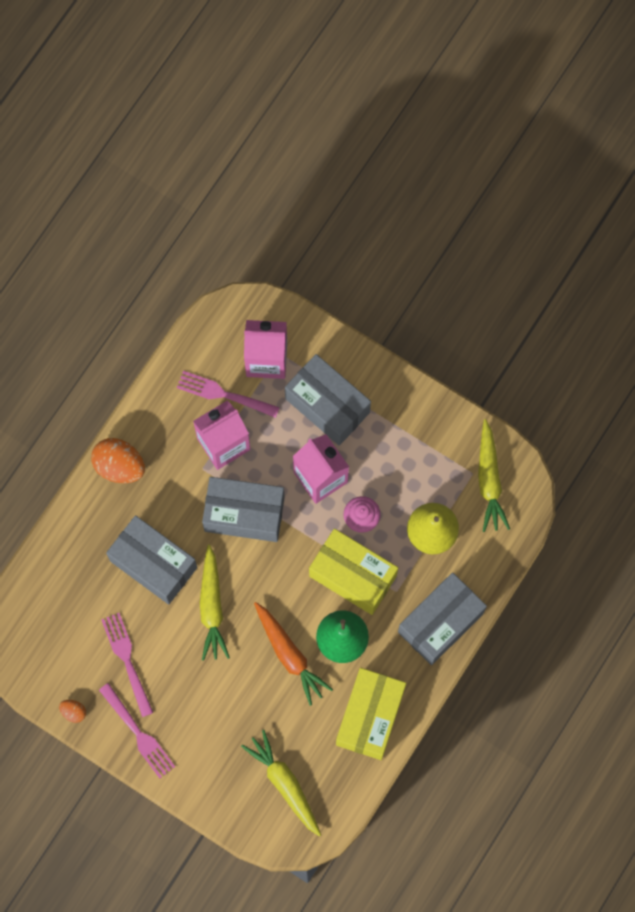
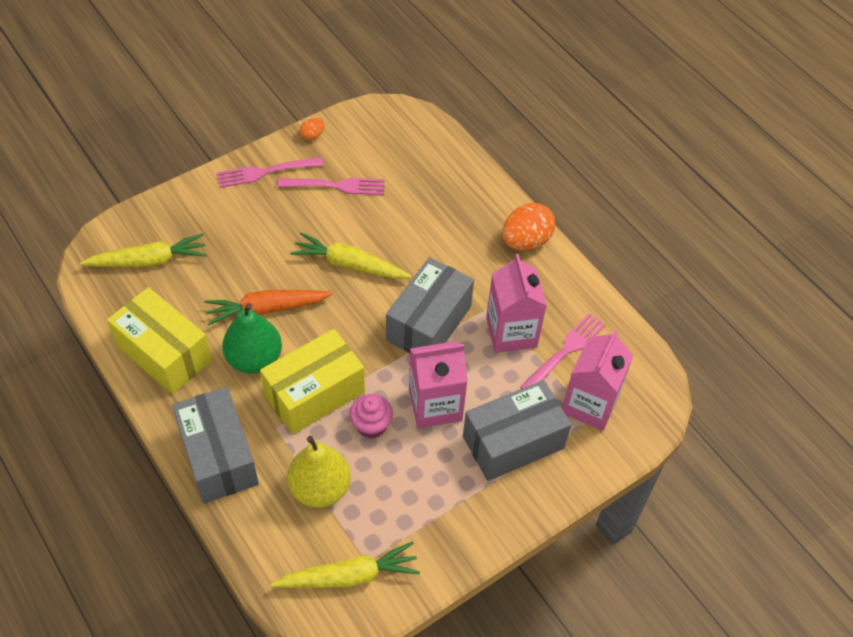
camera: 110 degrees right, 20 degrees down
grey box [106,515,197,604] -> none
yellow carrot [478,419,510,532] -> yellow carrot turned 150 degrees clockwise [271,542,420,588]

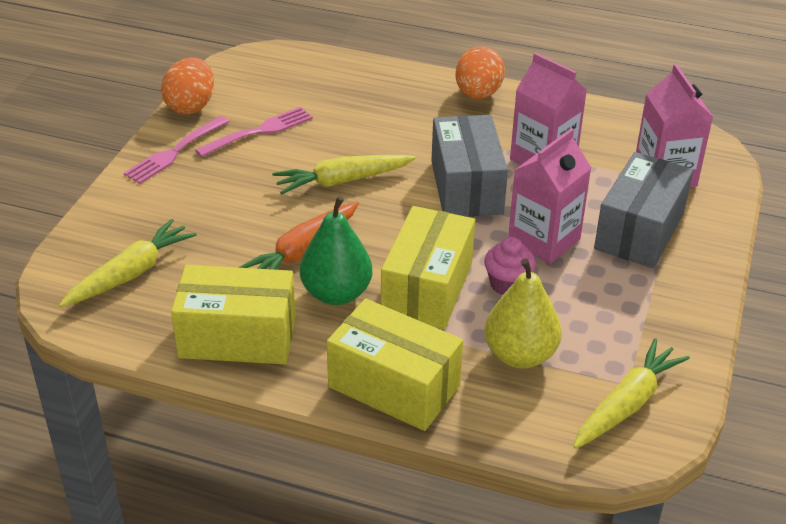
camera: 35 degrees left, 15 degrees down
grey box [172,387,259,504] -> yellow box [327,299,463,431]
orange egg [300,118,325,140] -> orange egg [161,57,214,115], size x2.05
pink fork [520,313,606,389] -> none

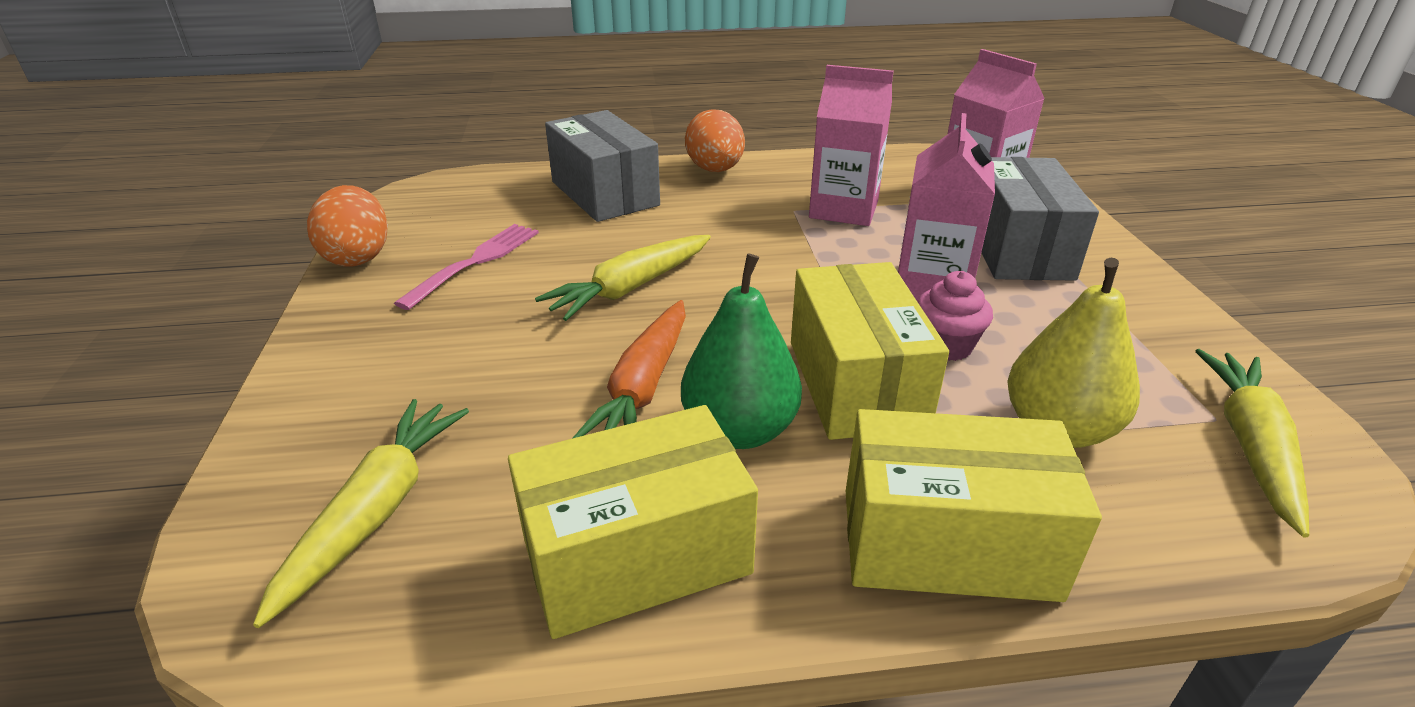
camera: 25 degrees left, 5 degrees down
pink fork [124,116,230,184] -> none
grey box [431,115,508,217] -> grey box moved to [545,110,660,222]

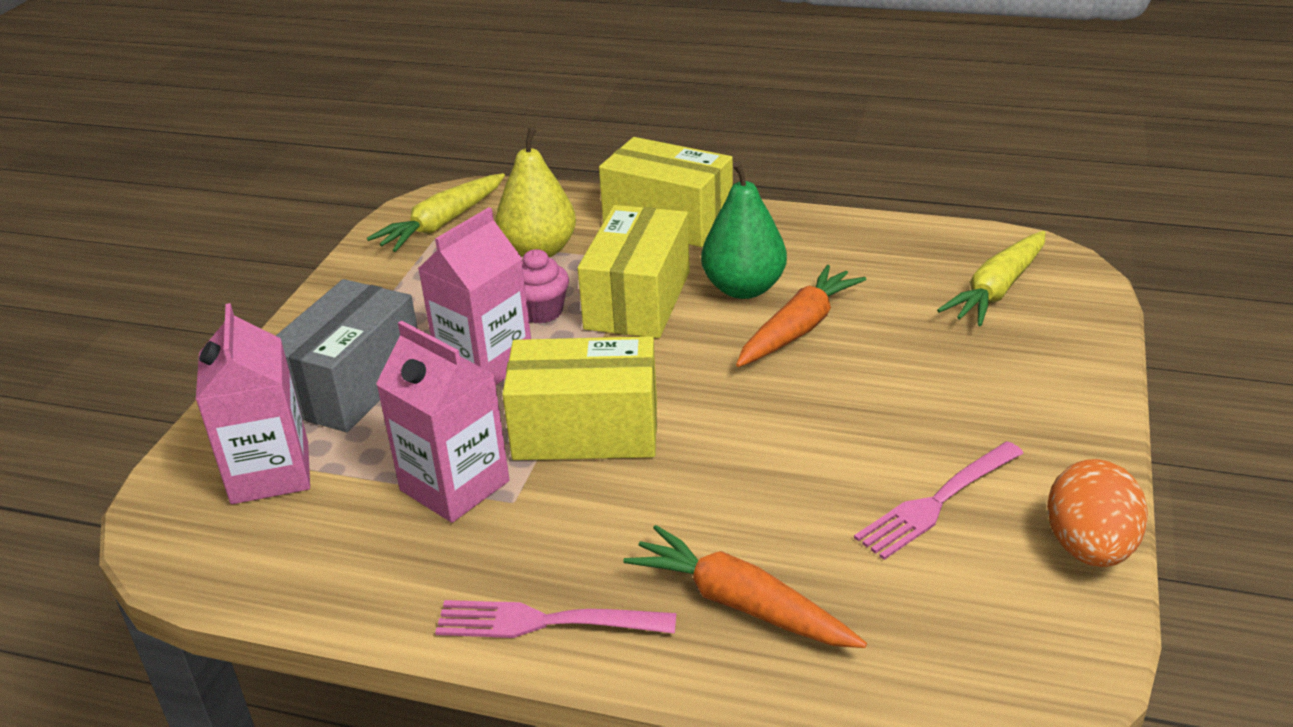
camera: 155 degrees left, 0 degrees up
yellow box [508,405,758,639] -> yellow box moved to [502,336,657,460]
yellow carrot [535,235,711,321] -> none
grey box [545,110,660,222] -> orange carrot [623,525,867,648]
orange egg [685,109,745,172] -> pink fork [435,600,677,638]

